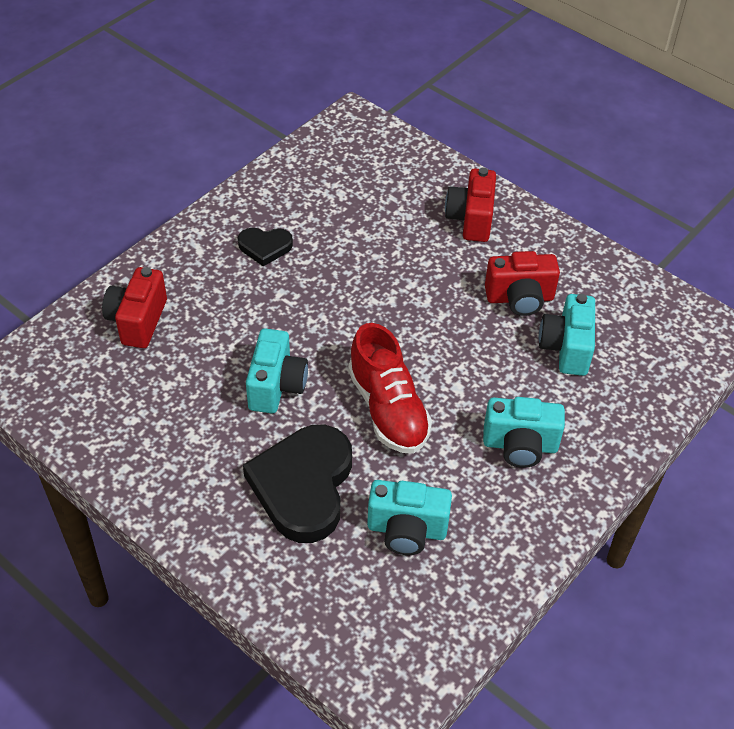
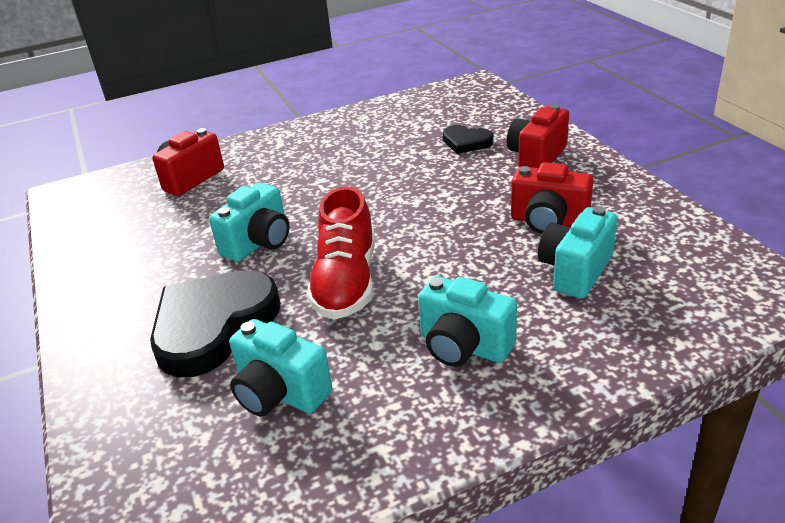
camera: 30 degrees right, 15 degrees down
black heart [238,228,293,266] -> black heart moved to [443,125,493,154]

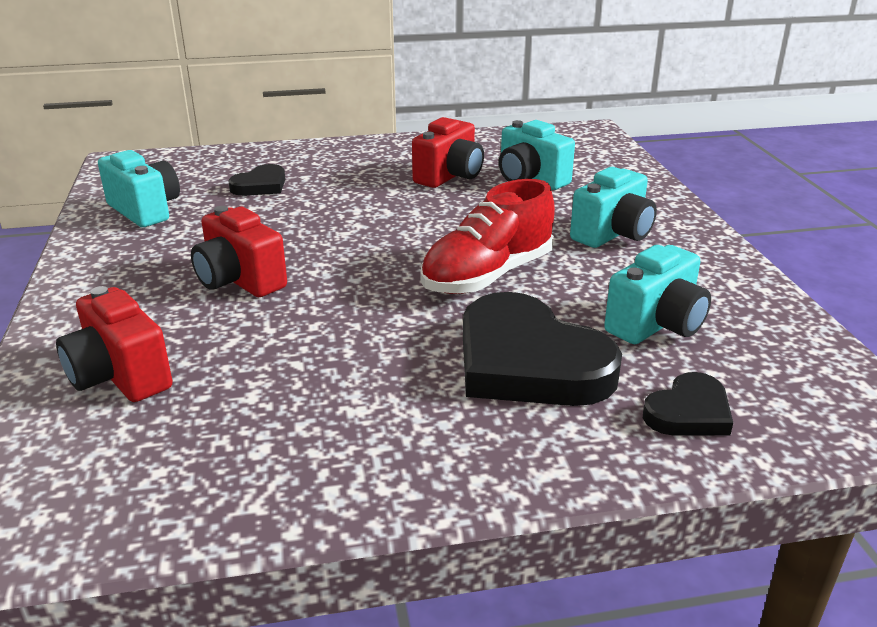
camera: 80 degrees left, 5 degrees down
turquoise camera [209,182,289,262] -> turquoise camera moved to [98,150,180,227]
red shoe [307,186,375,319] -> red shoe turned 120 degrees clockwise [420,179,555,294]
red camera [507,104,569,168] -> red camera moved to [191,206,287,297]
none -> black heart [643,372,733,436]

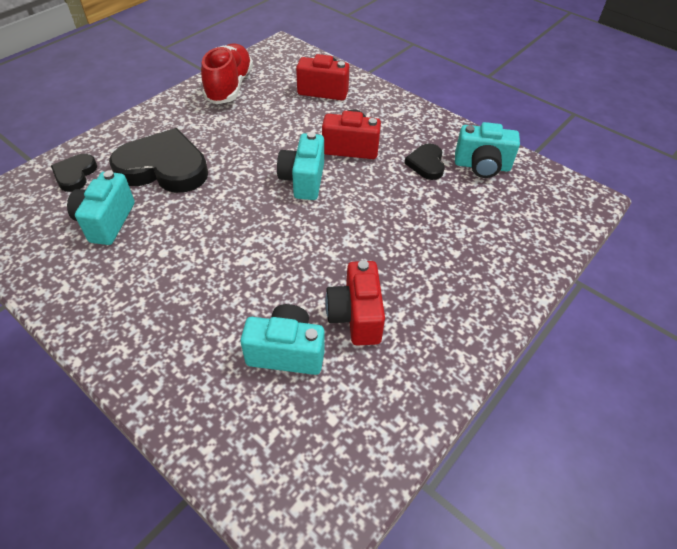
camera: 140 degrees right, 20 degrees up
black heart [228,164,285,196] -> black heart moved to [404,143,445,180]
red shoe [420,179,555,294] -> red shoe moved to [201,44,253,104]
turquoise camera [570,167,657,248] -> turquoise camera moved to [277,132,324,200]

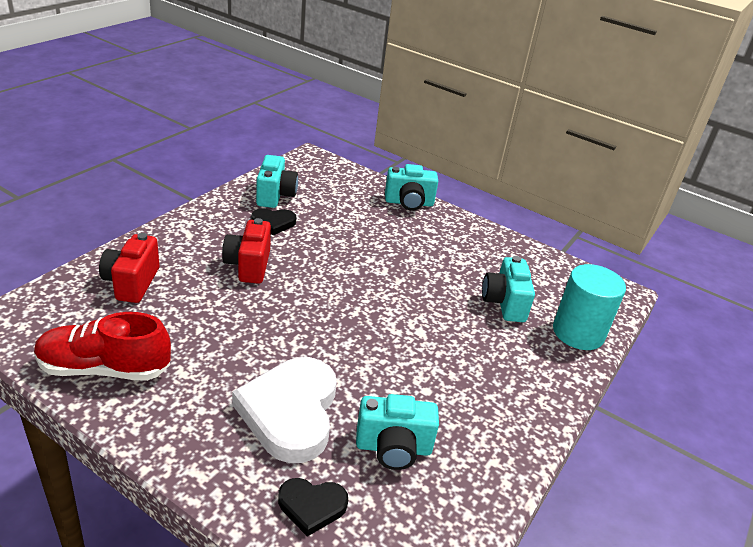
camera: 100 degrees left, 15 degrees down
black heart [109,128,208,193] -> white heart [232,357,337,463]
turquoise camera [277,132,324,200] -> turquoise camera moved to [385,164,438,211]
red camera [325,260,385,346] -> none
none -> turquoise cylinder [553,264,626,350]

